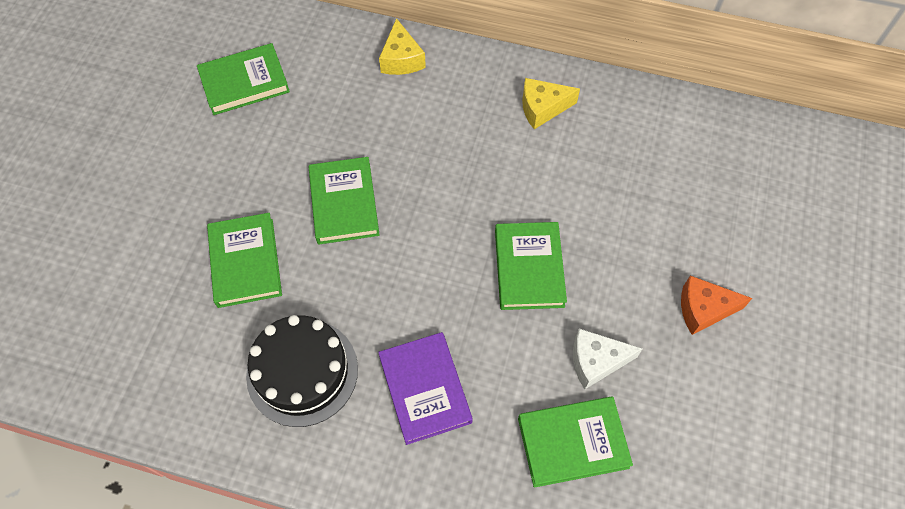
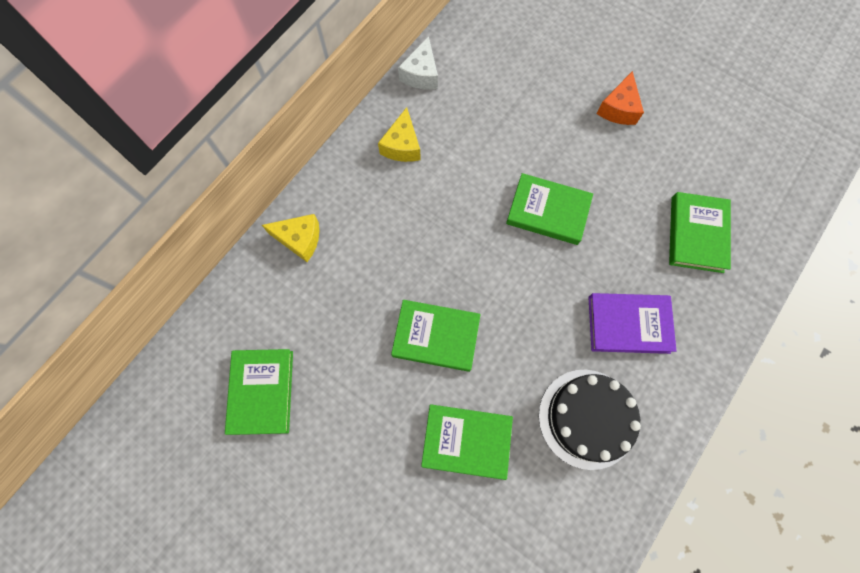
camera: 70 degrees left, 10 degrees up
white cheese [573,328,643,390] -> white cheese moved to [398,36,438,90]

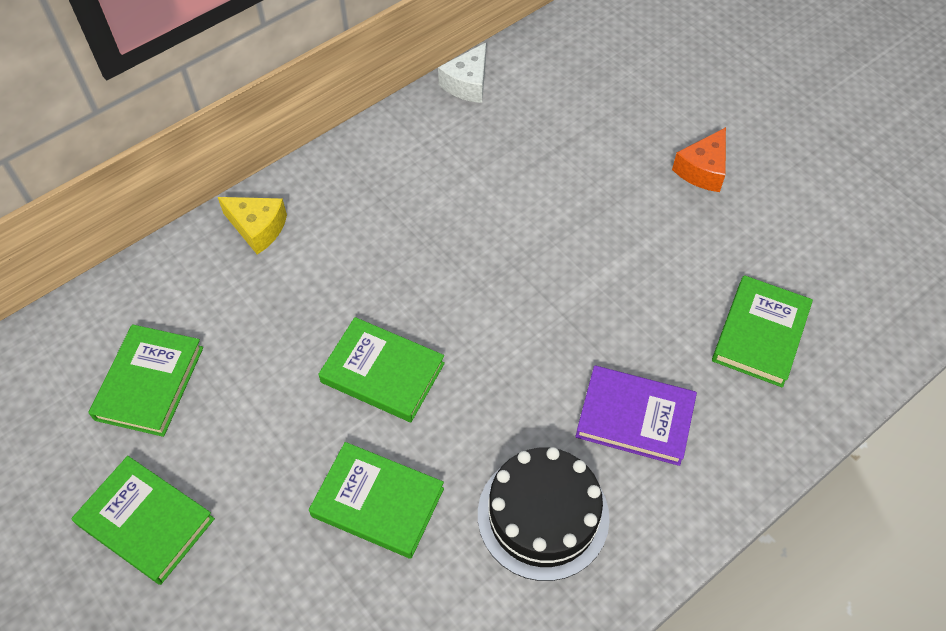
camera: 15 degrees right, 15 degrees down
yellow cheese [378,107,421,162] -> none
green book [506,173,593,245] -> green book moved to [72,456,215,585]

